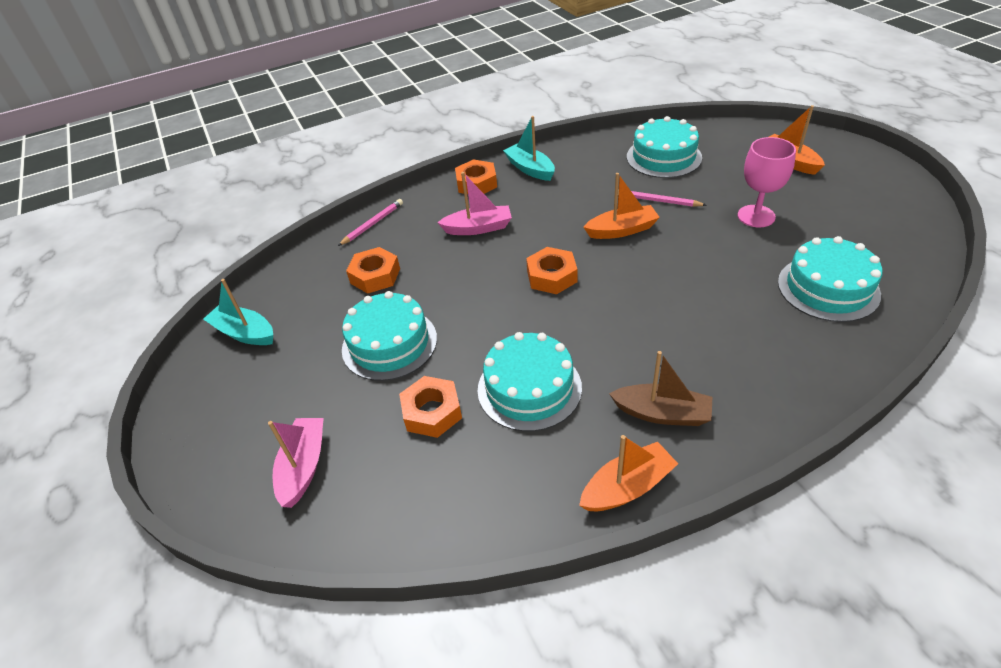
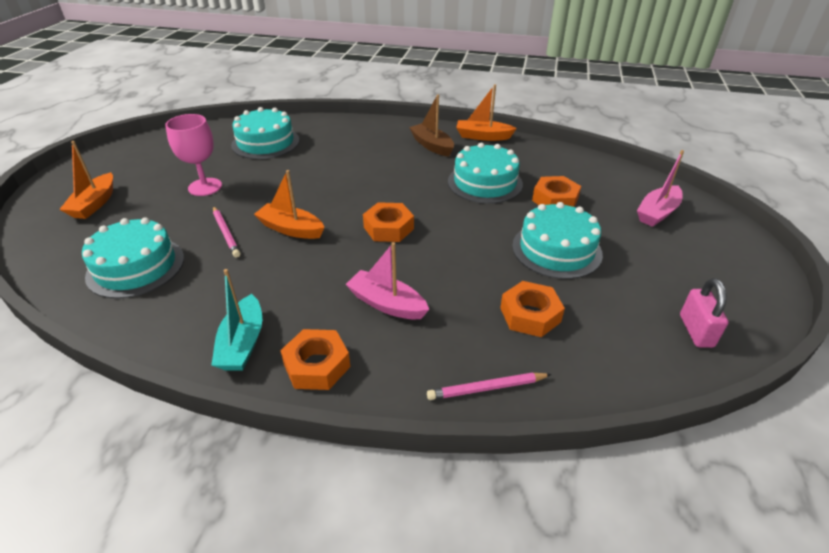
camera: 145 degrees left, 5 degrees down
turquoise boat [203,279,273,345] -> pink padlock [680,278,729,348]

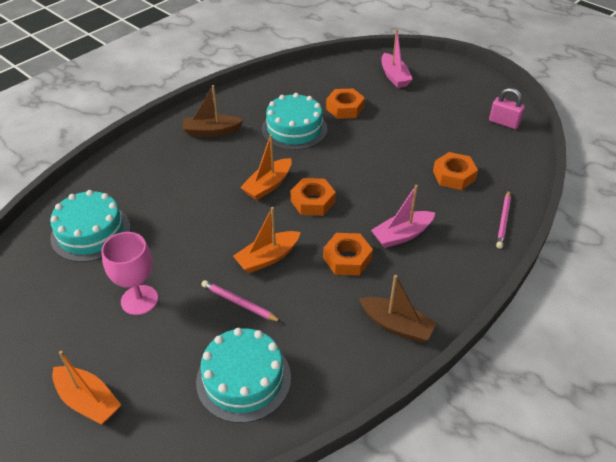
camera: 60 degrees left, 5 degrees up
turquoise boat [212,269,262,371] -> brown boat [359,275,437,343]
pink pencil [213,206,240,258] -> pink pencil turned 150 degrees counterclockwise [202,280,282,322]
orange nut [280,329,350,390] -> orange nut moved to [323,233,373,276]
orange boat [456,84,517,141] -> orange boat moved to [240,135,292,200]
turquoise cake [512,202,603,279] -> none

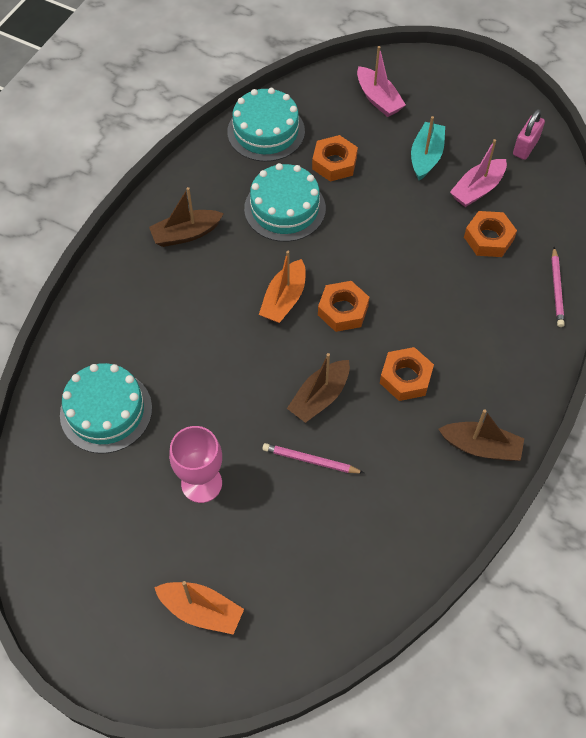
camera: 15 degrees left, 15 degrees up
turquoise cake [196,328,291,423] -> turquoise cake moved to [227,88,305,162]
orange boat [233,207,301,273] -> brown boat [287,353,350,423]
pink boat [371,185,435,248] -> pink boat moved to [450,139,507,207]
pink padlock [489,88,525,129] -> pink padlock turned 75 degrees counterclockwise [513,109,545,160]
none -> turquoise boat [411,116,445,180]

